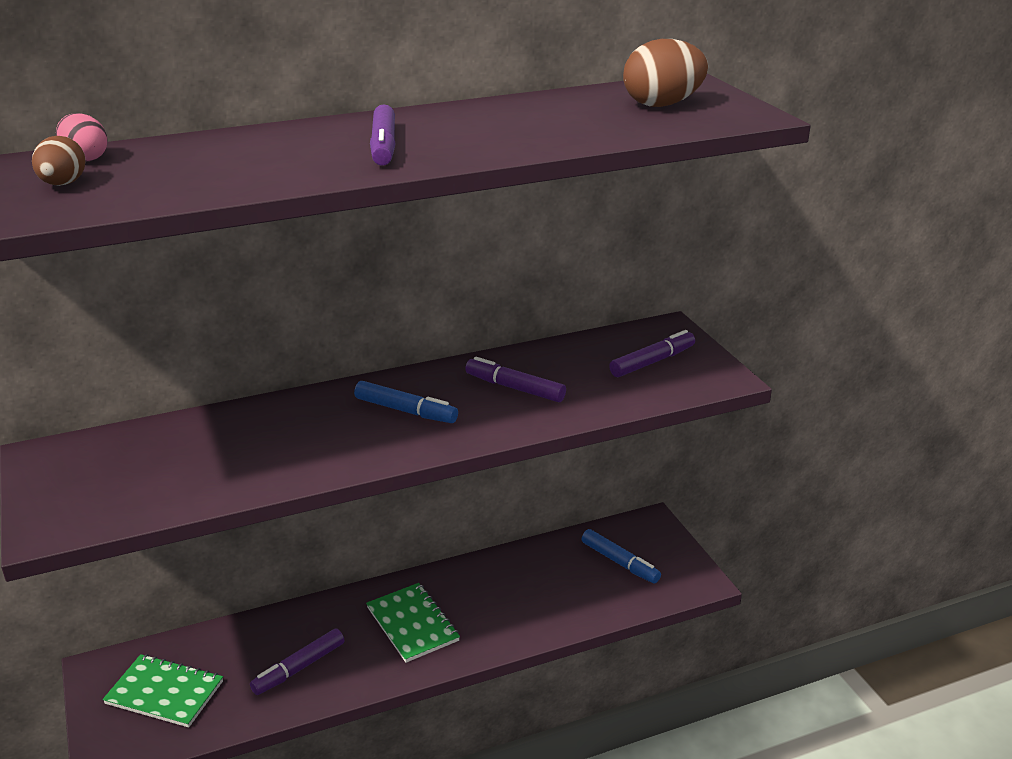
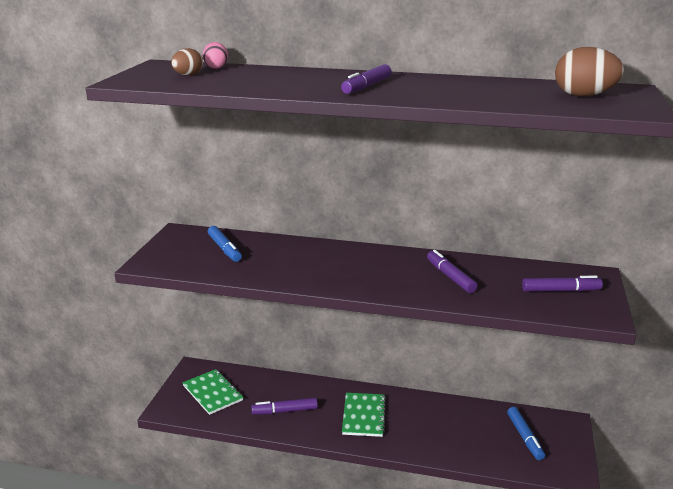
camera: 35 degrees right, 5 degrees down
blue marker [354,381,458,423] -> blue marker moved to [208,226,242,262]

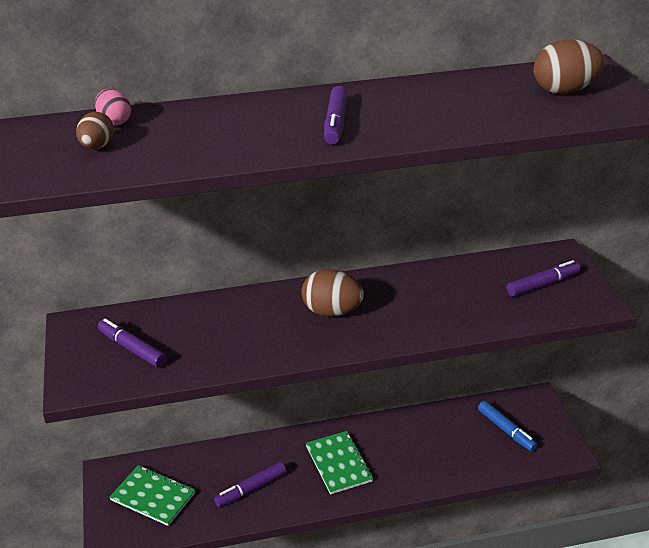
camera: 25 degrees left, 10 degrees up
blue marker [208,226,242,262] -> none
purple marker [427,250,477,293] -> purple marker moved to [98,319,167,368]
none -> brown egg [302,269,364,316]

